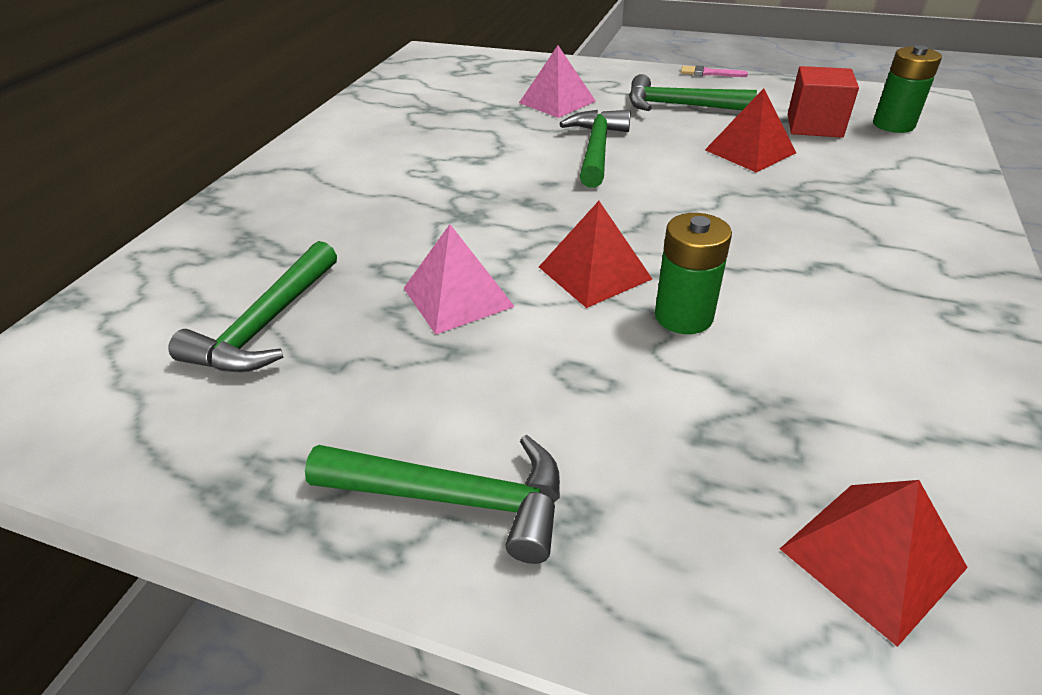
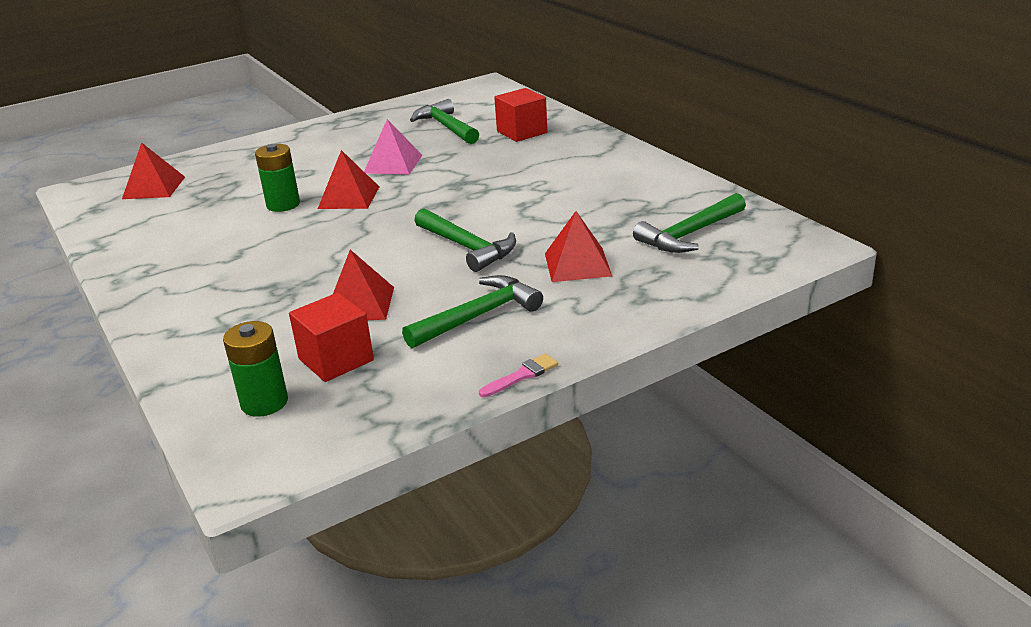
camera: 130 degrees right, 10 degrees down
green hammer [305,435,560,564] -> green hammer moved to [633,193,746,253]
pink pyramid [519,45,596,118] -> red pyramid [545,211,612,282]
none -> red cube [494,88,548,142]

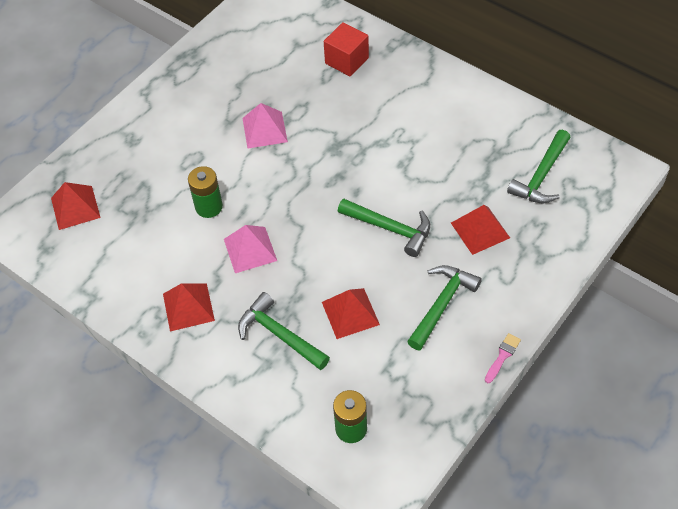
camera: 20 degrees left, 25 degrees up
red cube [289,293,374,382] -> none
red pyramid [318,150,379,209] -> red pyramid moved to [163,283,215,331]
green hammer [410,99,479,144] -> green hammer moved to [238,292,330,370]
none -> pink pyramid [224,225,277,273]

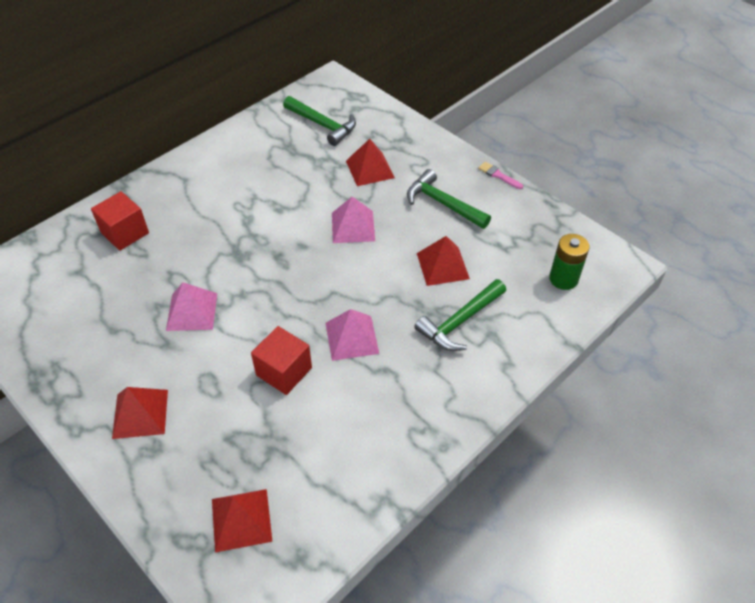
camera: 85 degrees left, 5 degrees down
red pyramid [163,283,215,331] -> red pyramid moved to [112,387,168,439]
green battery [188,166,223,218] -> red cube [251,326,312,395]
green hammer [338,199,430,257] -> pink pyramid [332,197,375,243]

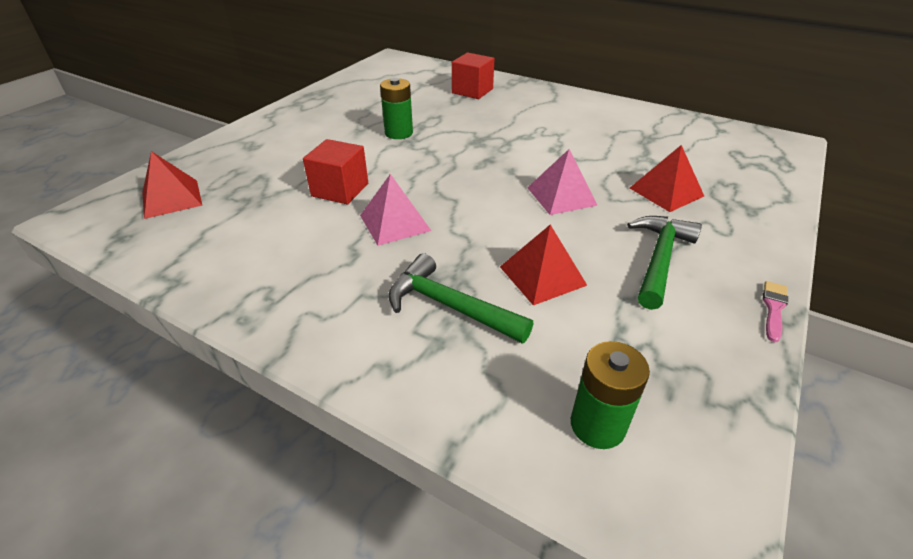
camera: 75 degrees right, 10 degrees down
red pyramid [112,387,168,439] -> none
pink pyramid [166,282,217,331] -> green battery [380,78,413,139]
green hammer [283,96,356,146] -> none

